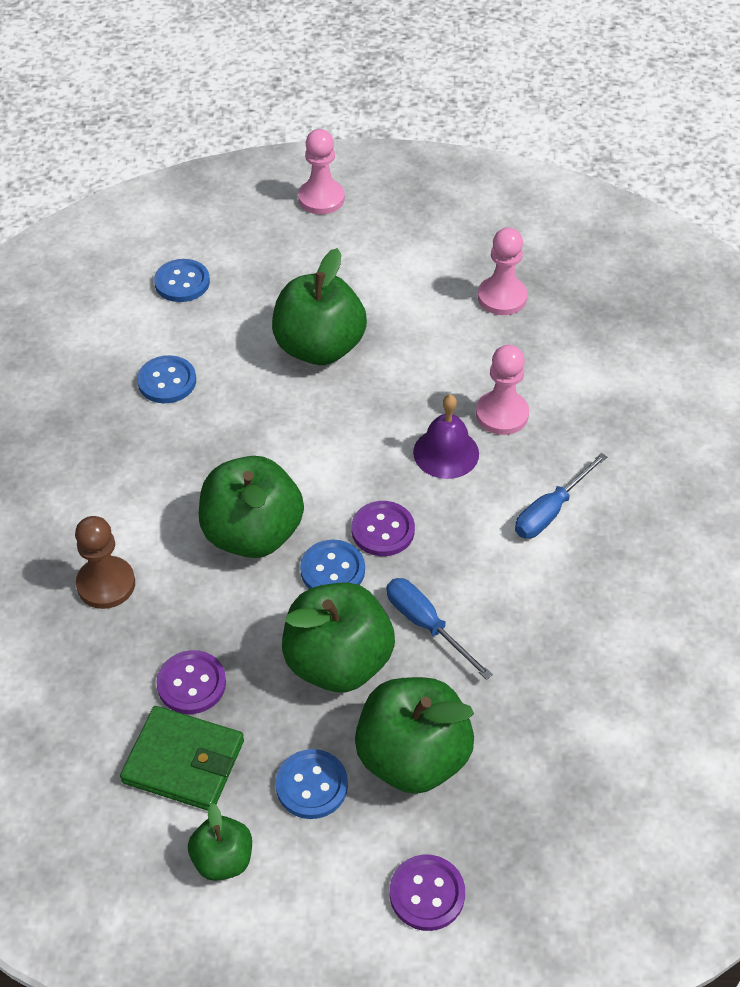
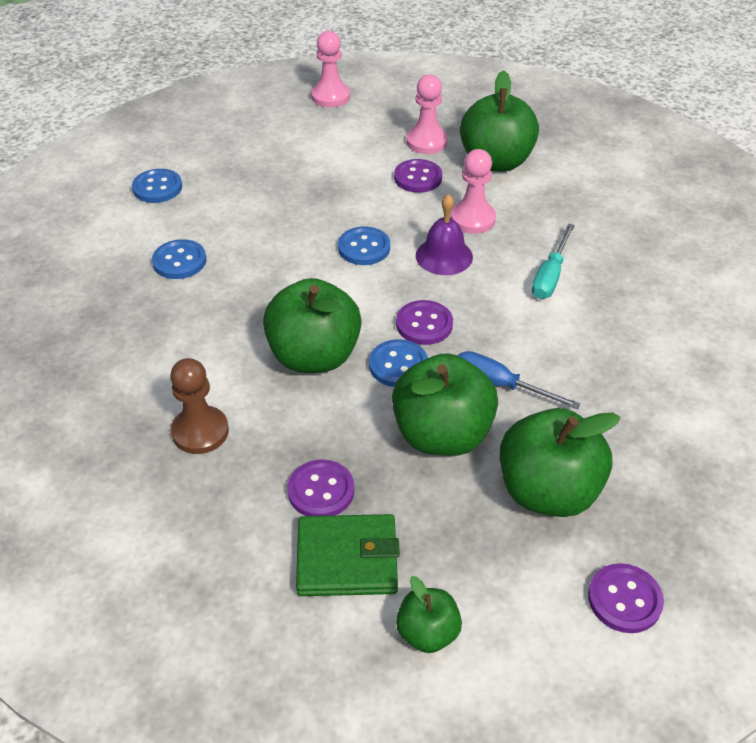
camera: 20 degrees left, 5 degrees down
green apple [272,248,367,365] -> green apple moved to [460,70,539,172]
blue button [276,749,348,819] -> blue button moved to [338,227,390,265]
pink pawn [298,129,345,214] -> pink pawn moved to [311,31,350,107]
blue screwdriver [515,453,607,538] -> turquoise screwdriver [532,223,575,299]
none -> purple button [394,159,442,193]

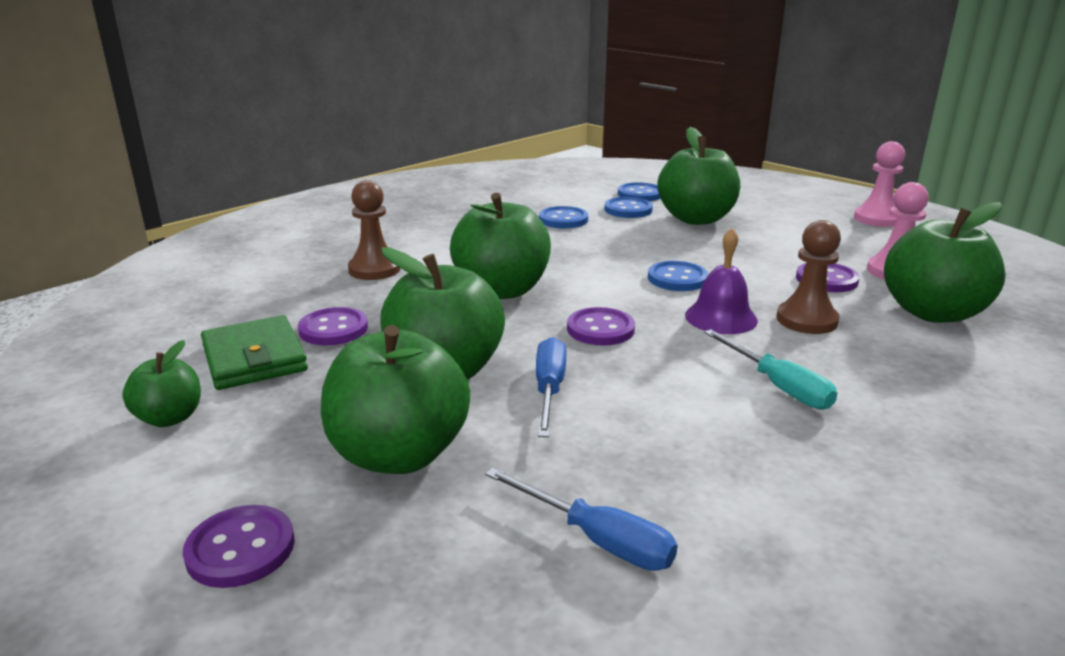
camera: 65 degrees right, 20 degrees down
blue button [369,339,428,387] -> blue button moved to [604,197,653,218]
pink pawn [450,149,496,234] -> brown pawn [776,220,841,334]
turquoise screwdriver [532,223,575,299] -> turquoise screwdriver turned 120 degrees counterclockwise [704,329,837,409]
none -> blue screwdriver [485,468,677,571]
none -> green apple [657,127,740,225]

